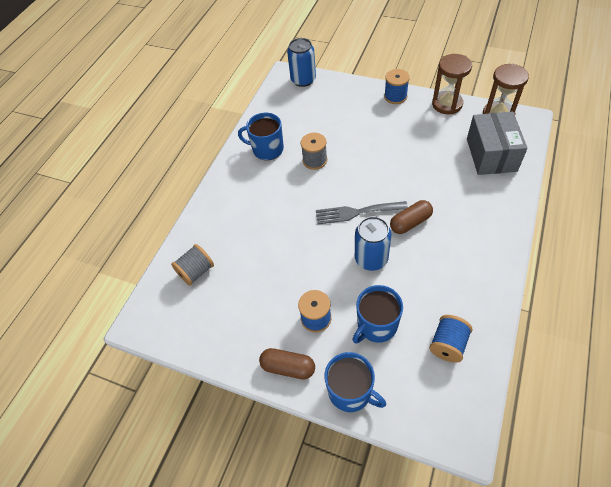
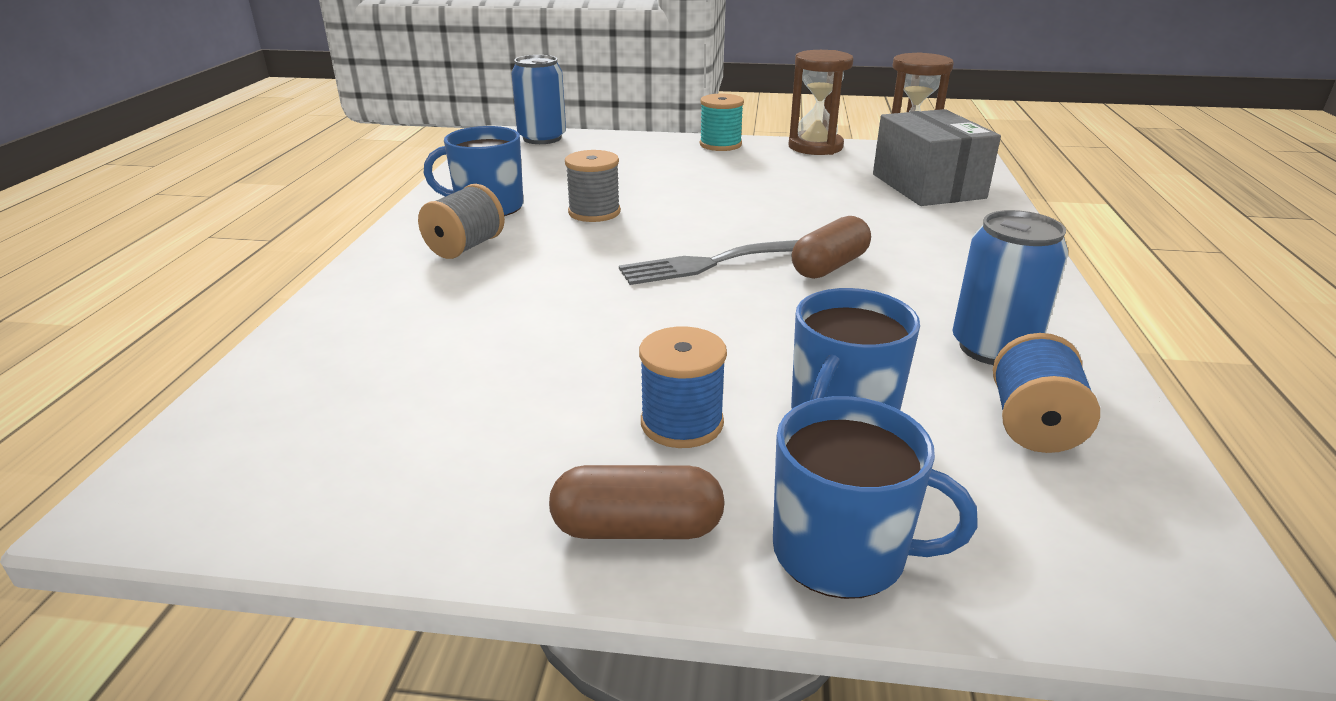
camera: 20 degrees left, 25 degrees down
grey spool [171,244,214,285] -> grey spool moved to [418,184,505,259]
blue can [355,216,391,271] -> blue can moved to [952,210,1068,365]
blue spool [384,69,410,104] -> turquoise spool [700,94,744,151]

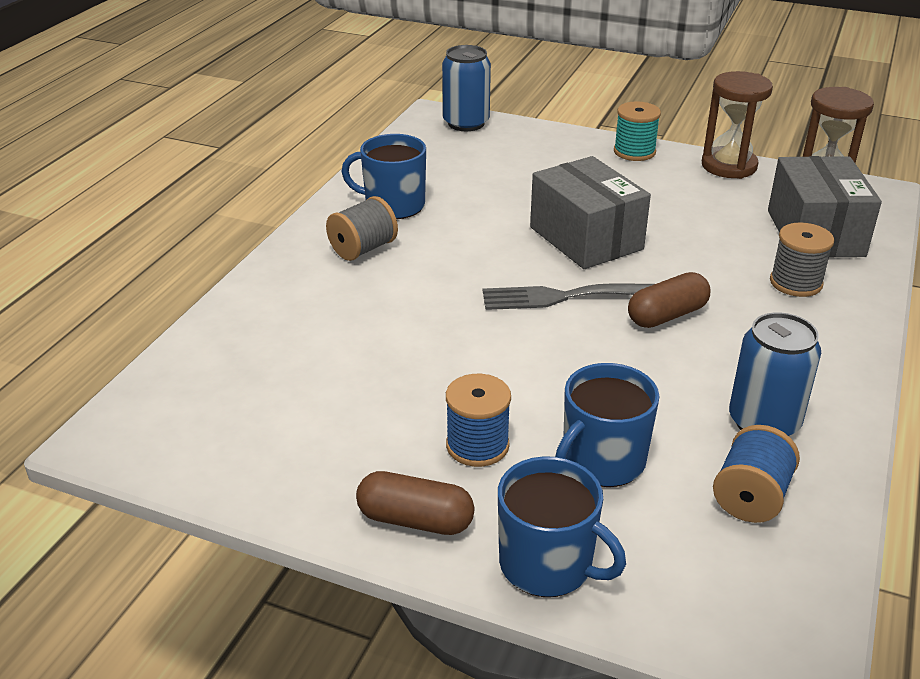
camera: 15 degrees right, 5 degrees up
grey spool [565,150,621,222] -> grey spool moved to [770,222,834,297]
none -> grey box [530,156,651,269]

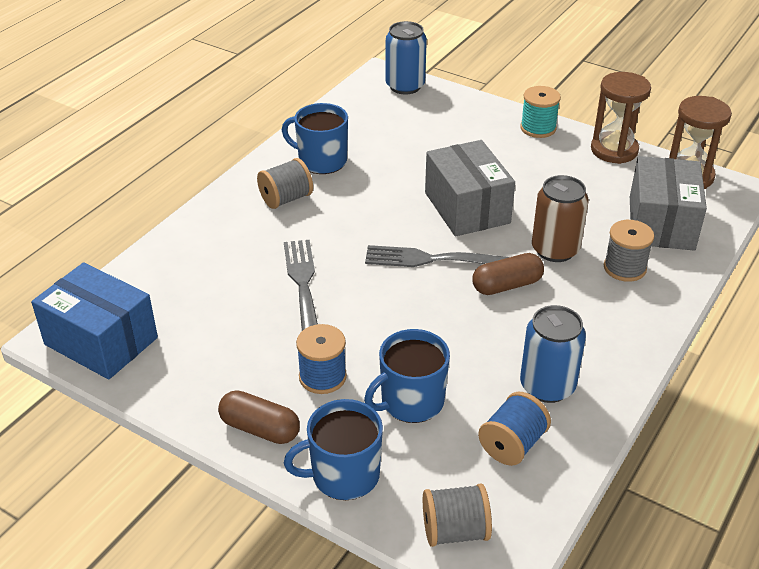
camera: 10 degrees right, 5 degrees up
blue mug [498,456,626,597] -> blue mug turned 120 degrees clockwise [284,399,383,500]
none -> blue box [31,262,158,380]
none -> grey fork [284,240,318,331]
none -> grey spool [423,484,492,547]
none -> brown can [532,175,589,262]

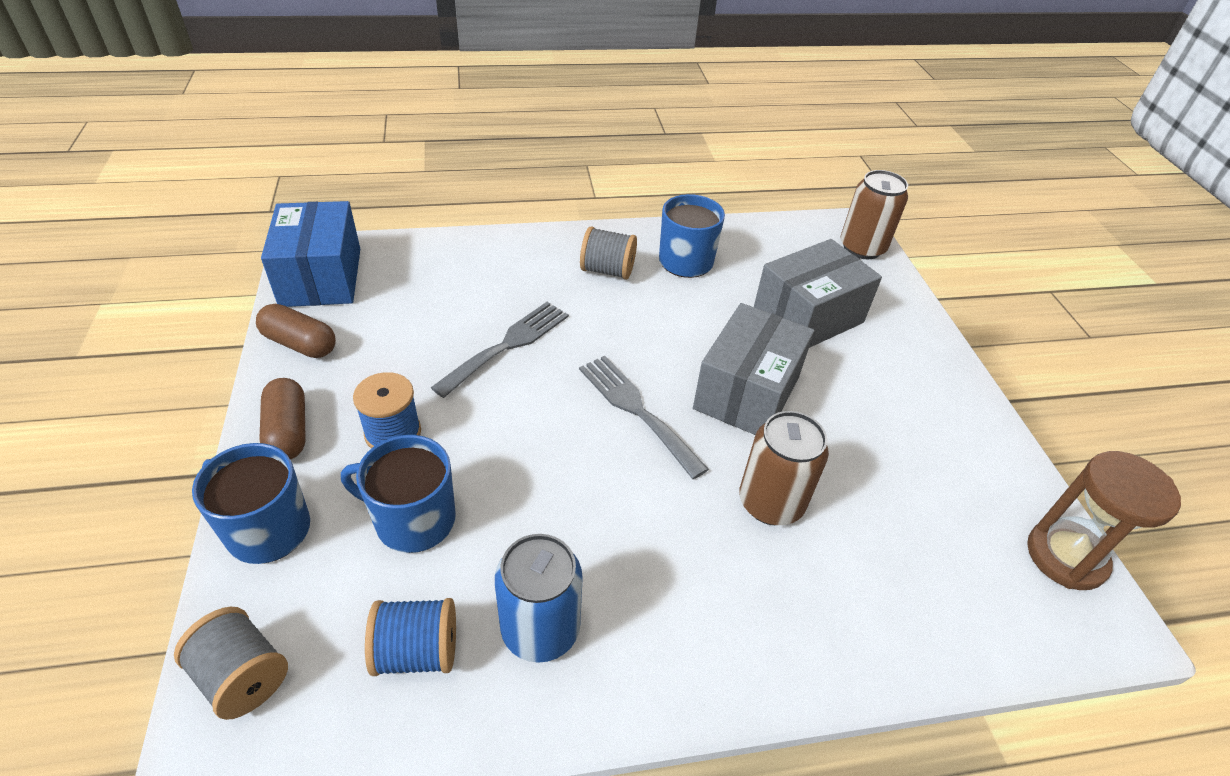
camera: 45 degrees right, 5 degrees up
blue can [385,21,427,95] -> brown can [840,170,908,259]
brown capsule [472,253,544,295] -> brown capsule moved to [256,304,336,358]
turquoise spool [520,86,561,138] -> none
brown hourglass [591,72,651,164] -> none
grey spool [604,220,654,282] -> none
grey box [630,156,707,251] -> grey box moved to [754,239,882,348]

